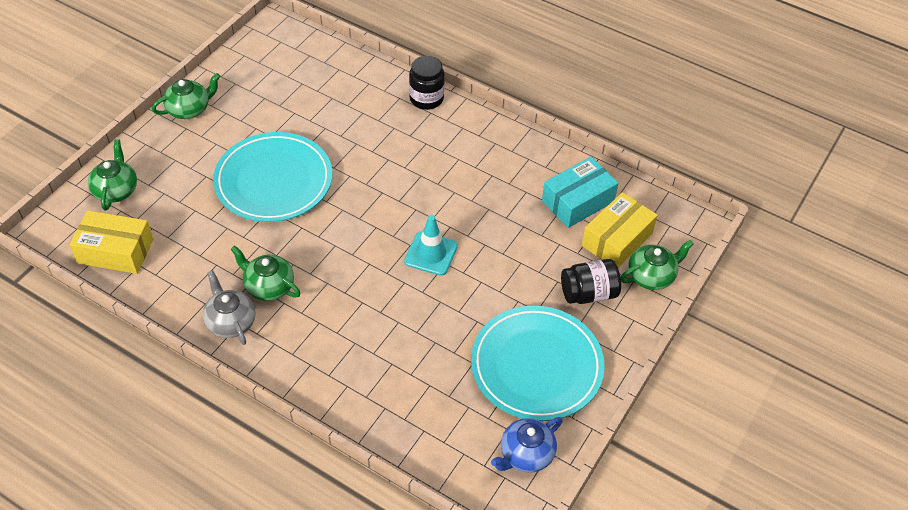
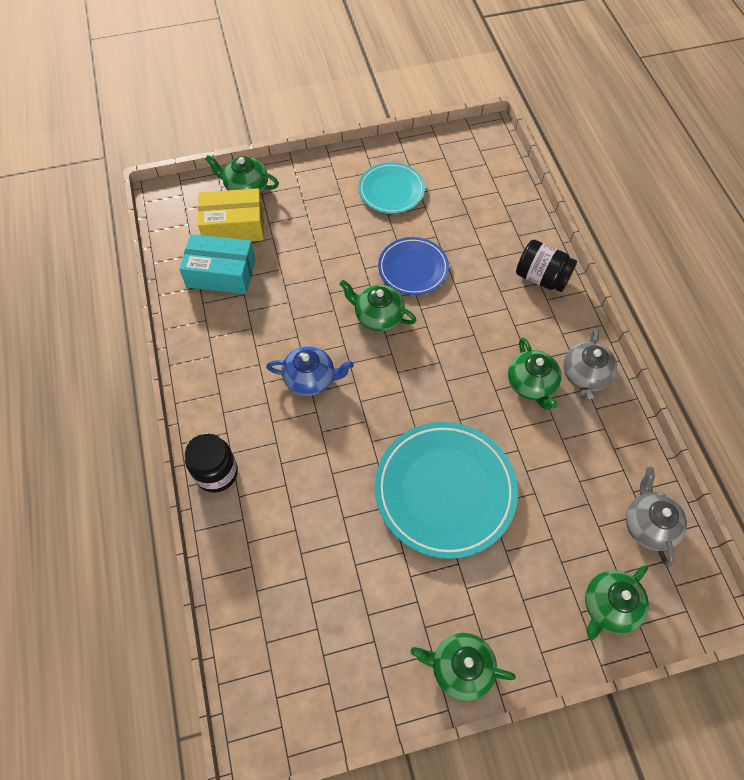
camera: 135 degrees left, 10 degrees up
yellow box [69,210,153,274] -> grey teapot [626,467,687,567]
turquoise traffic cone [404,215,458,276] -> green teapot [339,280,416,331]
turquoise plate [471,306,605,421] -> turquoise plate [359,162,425,214], size x0.59
blue teapot [491,417,563,473] -> blue teapot moved to [266,346,354,396]
black jar [561,259,621,304] -> black jar moved to [516,240,577,292]
none -> blue plate [378,237,449,295]

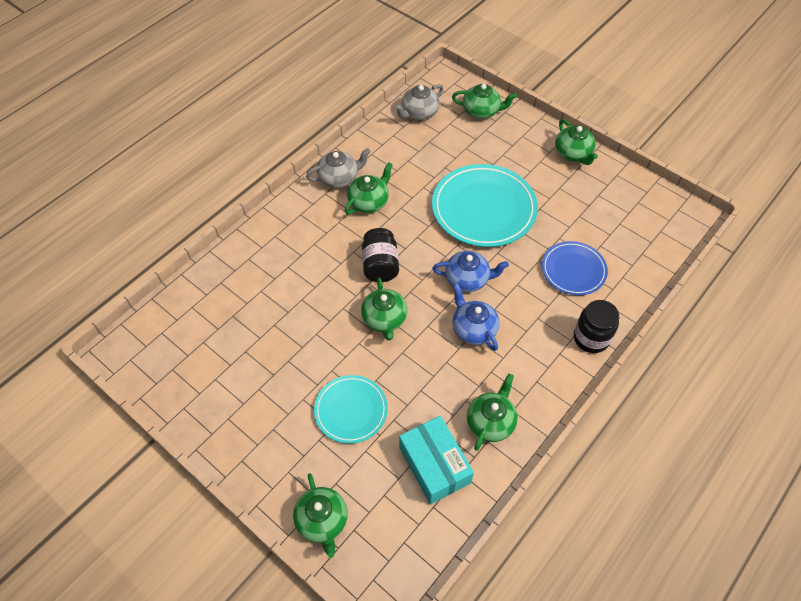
camera: 125 degrees left, 5 degrees down
yellow box [198,188,264,241] -> none
turquoise plate [359,162,425,214] -> turquoise plate moved to [314,375,388,444]
blue plate [378,237,449,295] -> blue plate moved to [542,241,608,295]
black jar [516,240,577,292] -> black jar moved to [362,228,399,282]
none -> blue teapot [432,251,509,292]
none -> green teapot [467,373,517,451]

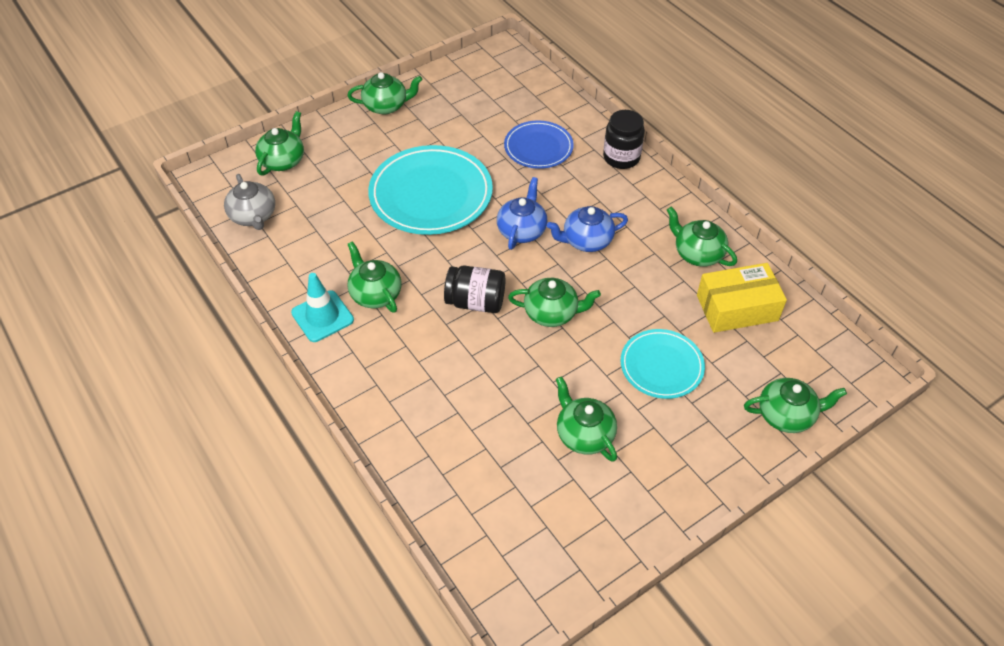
camera: 75 degrees left, 5 degrees down
grey teapot [306,148,371,188] -> turquoise traffic cone [291,273,354,342]
turquoise box [399,416,474,504] -> yellow box [697,263,787,333]
none -> green teapot [556,376,617,462]

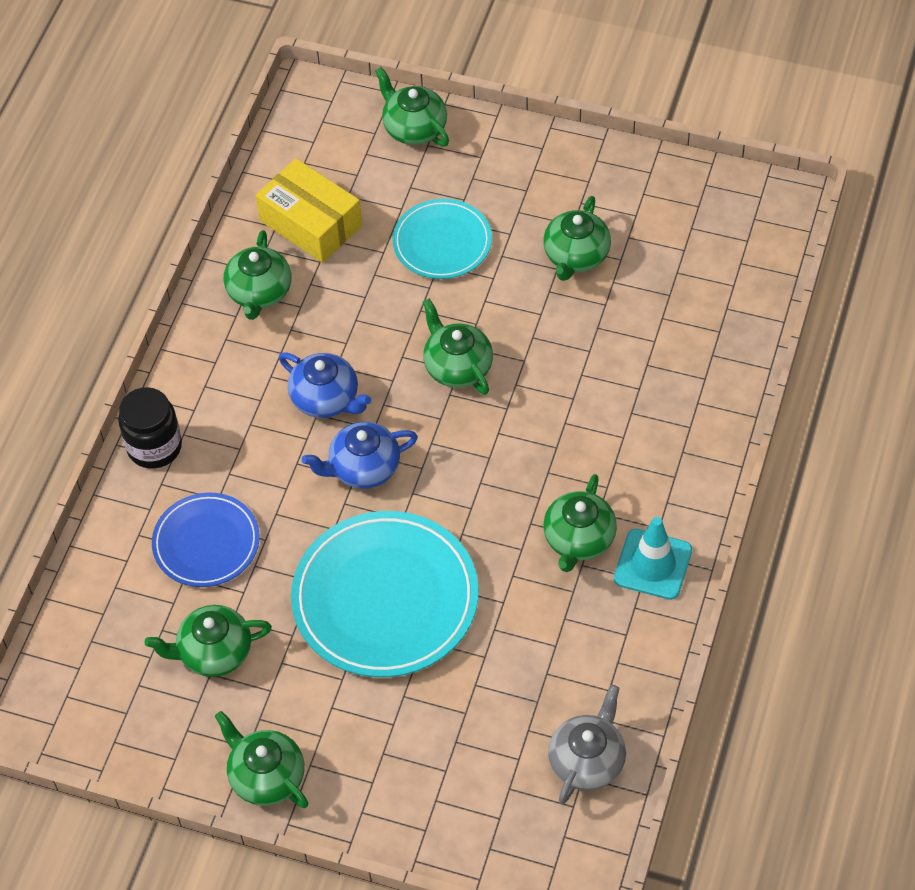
camera: 125 degrees left, 5 degrees up
green teapot [255,111,304,176] -> green teapot moved to [144,605,272,677]
black jar [444,266,505,313] -> none

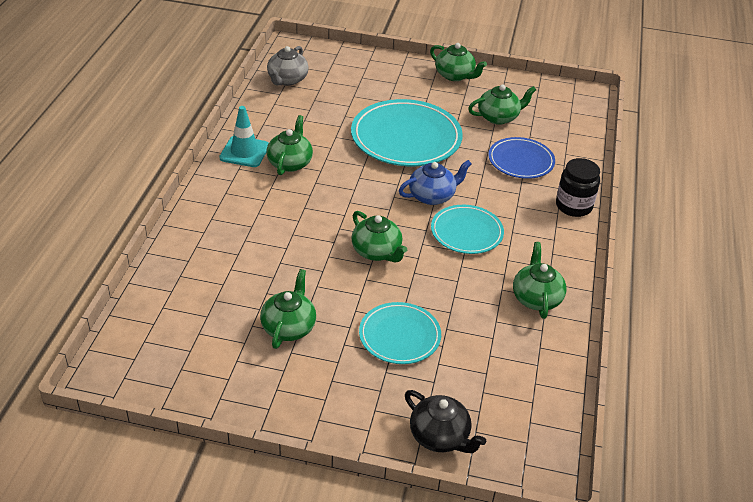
camera: 170 degrees right, 15 degrees down
yellow box [256,158,362,263] -> none
blue teapot [279,352,371,418] -> turquoise plate [431,205,504,254]
green teapot [375,67,449,147] -> black teapot [405,390,486,453]

